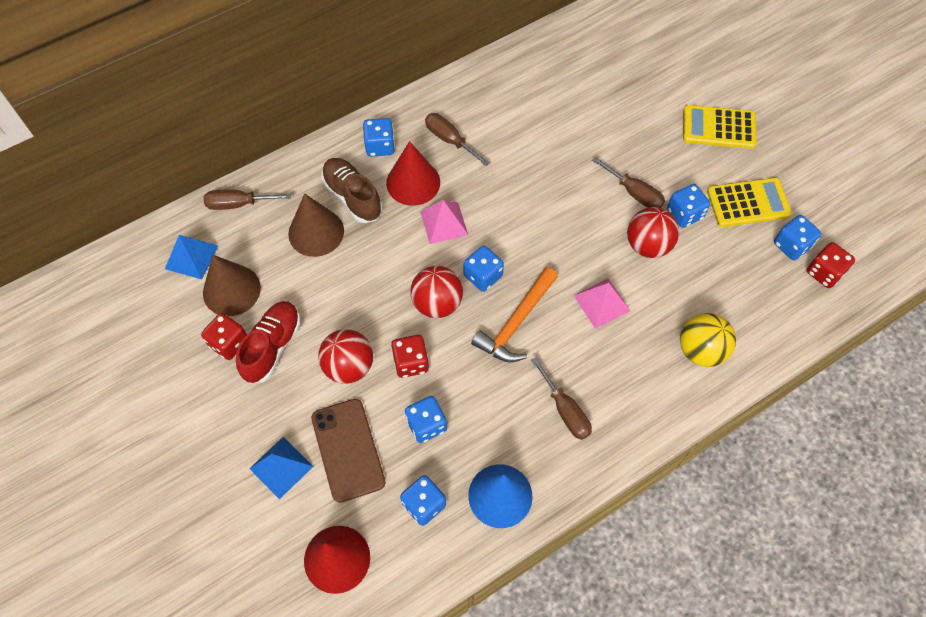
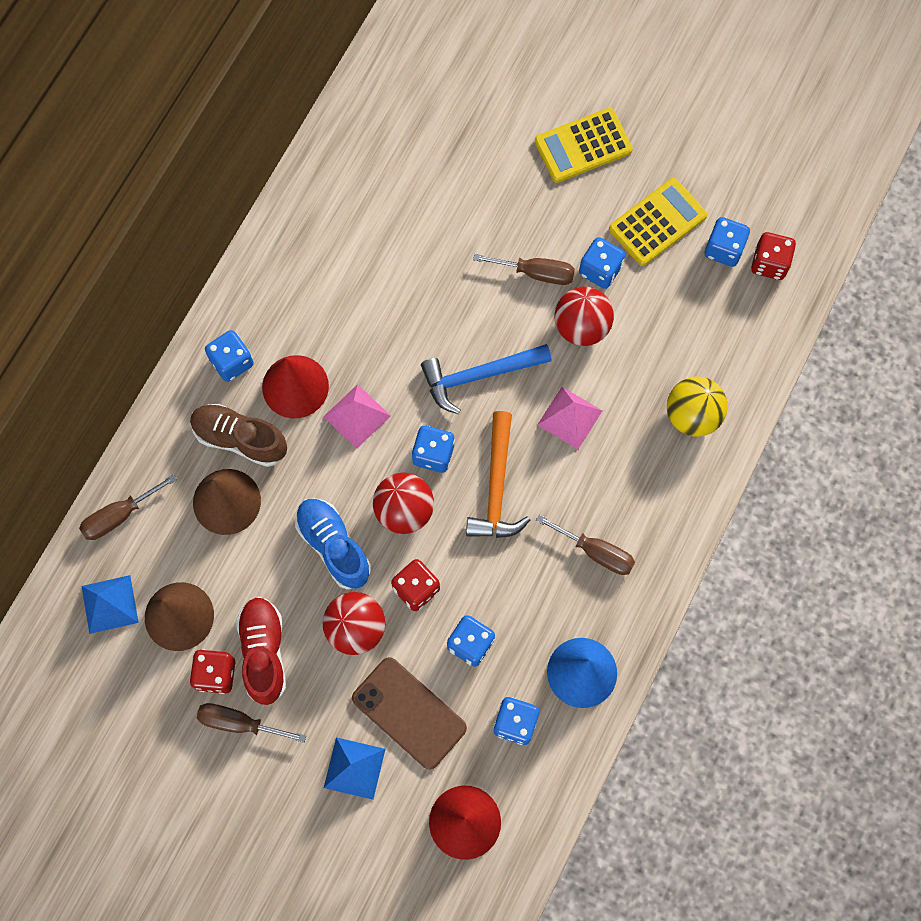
camera: 30 degrees left, 10 degrees up
brown screwdriver [425,113,490,166] -> brown screwdriver moved to [197,703,306,743]
none -> blue shoe [295,498,371,590]
none -> blue hammer [421,344,552,414]

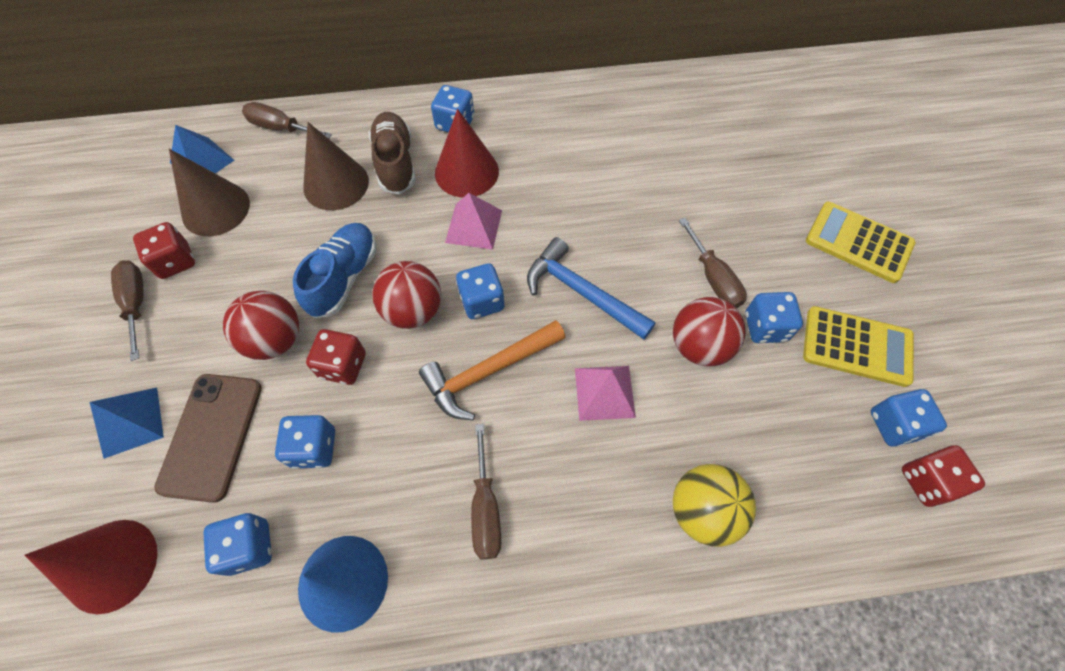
camera: 55 degrees right, 10 degrees down
red shoe [236,597,286,705] -> none

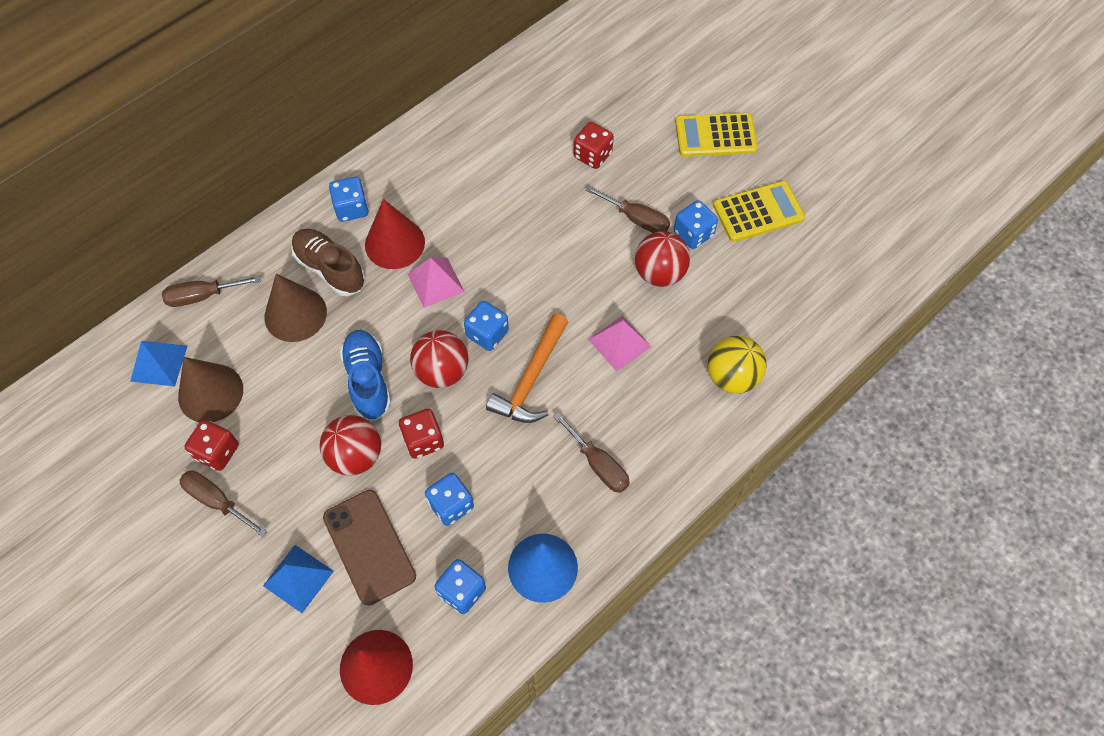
camera: 35 degrees left, 0 degrees up
blue hammer [527,237,656,340] -> none
blue dice [871,389,947,447] -> none
red dice [902,445,985,507] -> red dice moved to [573,122,614,169]

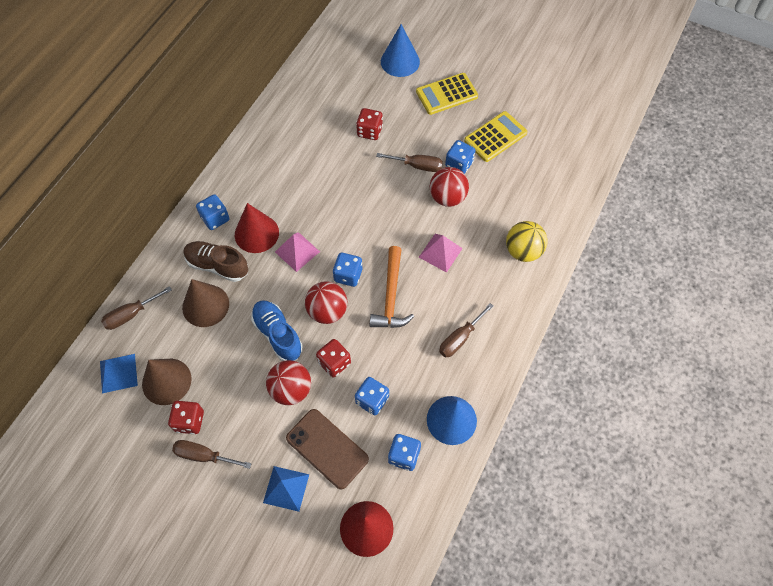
camera: 20 degrees left, 0 degrees up
brown screwdriver [553,412,630,493] -> brown screwdriver turned 105 degrees clockwise [439,303,494,357]
none -> blue cone [381,24,420,77]

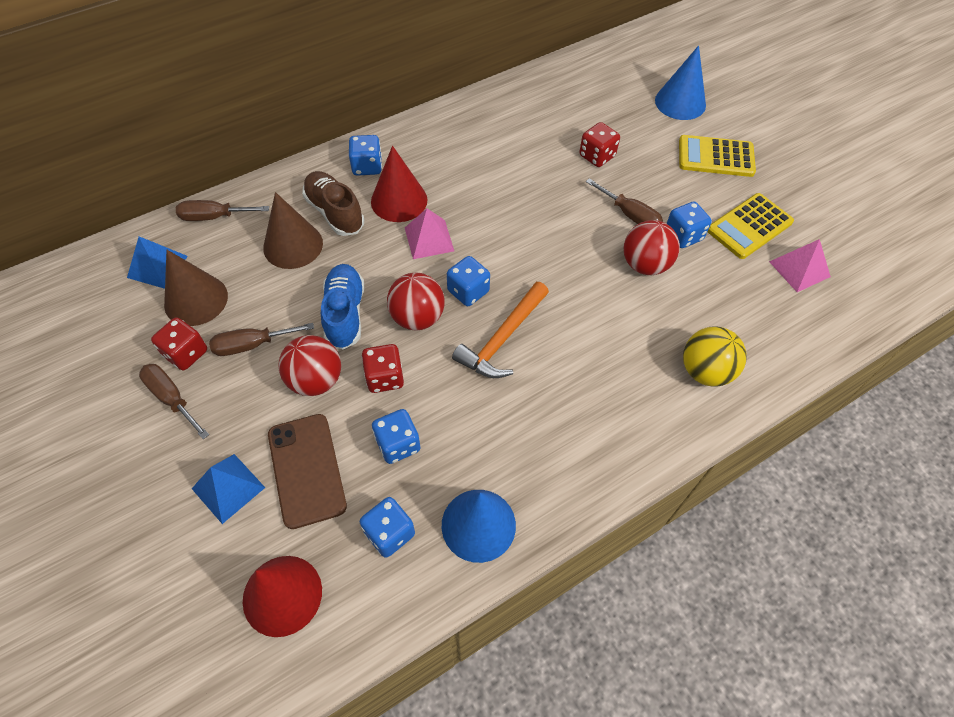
camera: 30 degrees right, 5 degrees down
pink pyramid [419,234,463,273] -> pink pyramid moved to [769,239,831,292]
brown screwdriver [439,303,494,357] -> brown screwdriver moved to [209,323,314,356]
yellow calculator [464,111,528,162] -> yellow calculator turned 150 degrees clockwise [708,193,794,259]

